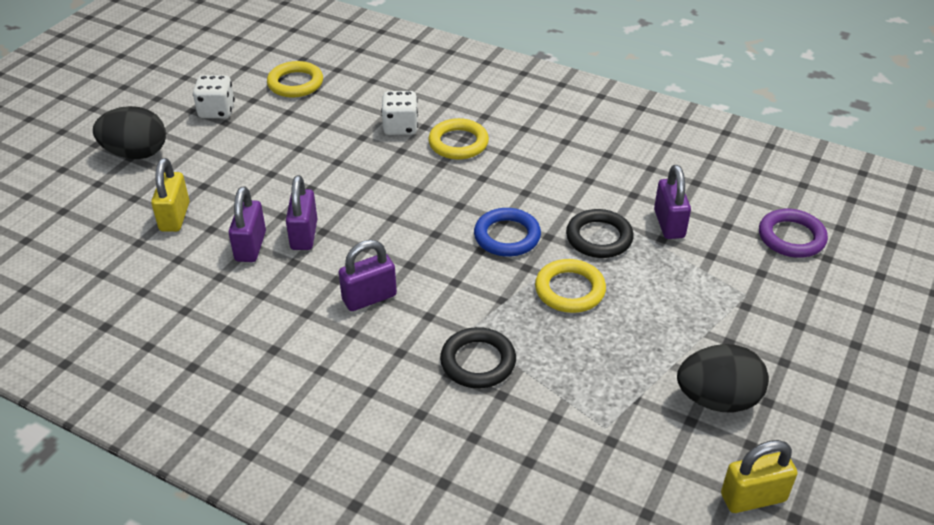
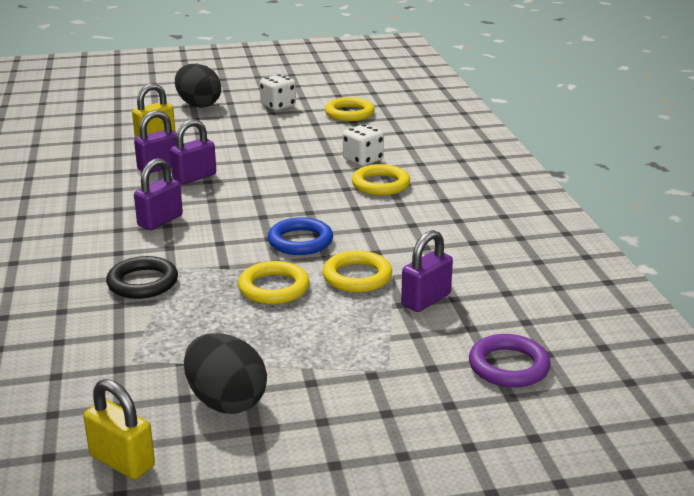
camera: 50 degrees right, 15 degrees down
purple padlock [339,240,397,311] -> purple padlock turned 75 degrees counterclockwise [134,158,183,230]
black ring [566,209,634,258] -> yellow ring [322,251,392,293]

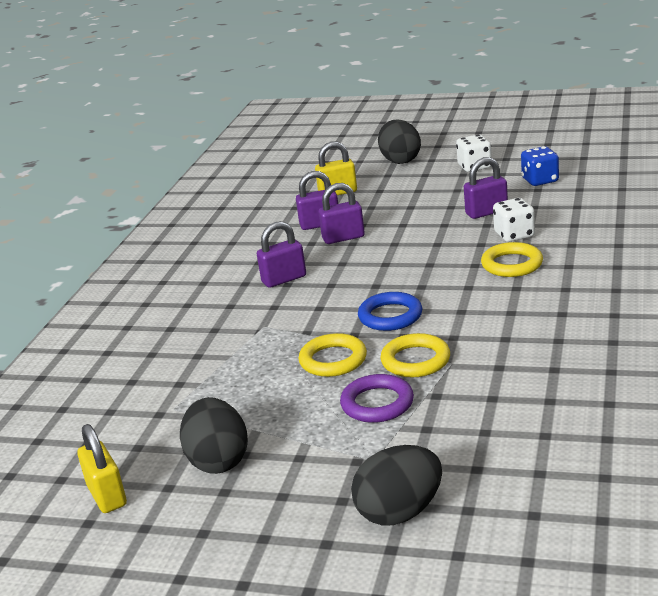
camera: 30 degrees right, 0 degrees up
black ring [106,256,178,299] -> none
yellow ring [325,97,375,121] -> blue dice [521,146,559,186]
purple padlock [401,230,453,312] -> purple padlock moved to [464,157,508,219]
purple ring [469,334,551,388] -> purple ring moved to [340,374,414,423]
none -> black egg [351,445,442,526]

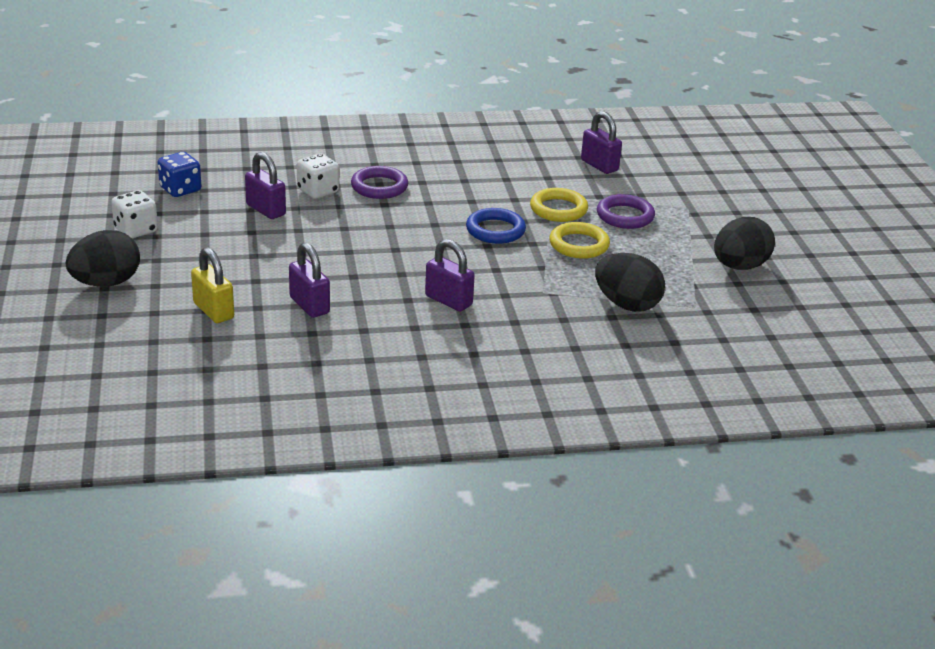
camera: 120 degrees left, 5 degrees up
yellow padlock [77,424,127,513] -> none
purple padlock [318,183,365,244] -> purple padlock moved to [581,111,622,174]
black egg [351,445,442,526] -> black egg moved to [595,253,665,312]
yellow ring [481,242,543,277] -> purple ring [351,166,408,199]

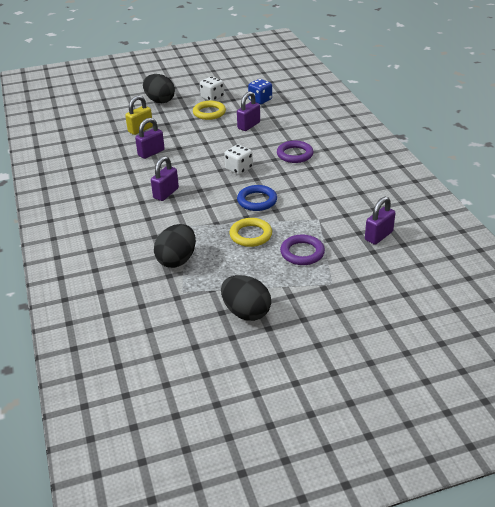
camera: 85 degrees right, 5 degrees up
white dice [297,154,339,199] -> white dice moved to [224,144,253,175]
yellow ring [530,188,588,222] -> yellow ring moved to [193,101,226,120]

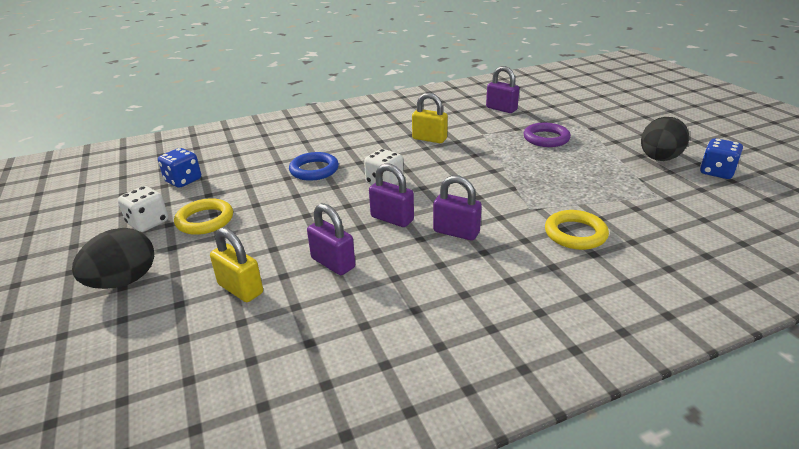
camera: 95 degrees left, 5 degrees down
black egg [154,224,196,268] -> none
yellow ring [229,218,272,247] -> yellow ring moved to [545,210,609,250]
purple padlock [237,91,260,131] -> purple padlock moved to [369,163,414,227]
blue ring [237,185,277,211] -> blue ring moved to [289,152,339,181]
purple ring [277,141,313,163] -> none
none -> yellow padlock [412,93,448,143]
none -> blue dice [700,138,743,179]

